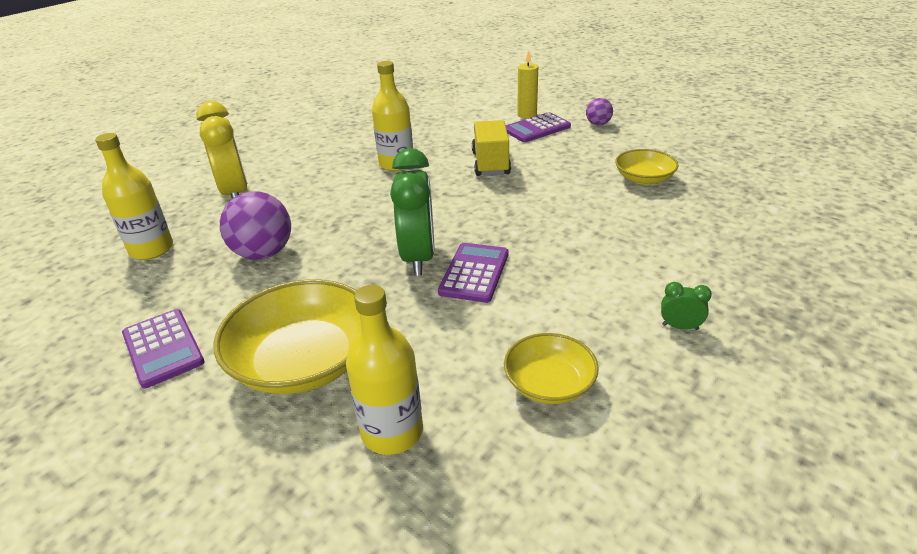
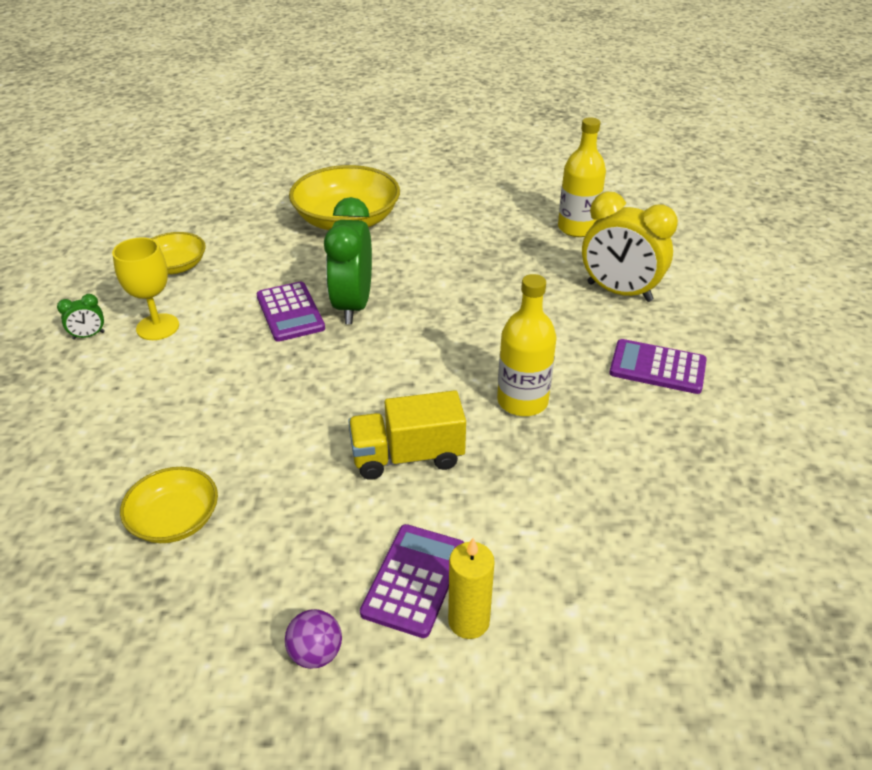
camera: 140 degrees right, 5 degrees up
purple calculator [122,309,205,388] -> purple calculator moved to [609,339,707,394]
purple ball [220,191,291,260] -> none
yellow bottle [346,285,423,455] -> none
green clock [390,148,435,276] -> green clock turned 45 degrees clockwise [324,197,372,324]
yellow truck [472,120,511,176] -> yellow truck turned 120 degrees clockwise [348,390,466,480]
none -> yellow goblet [112,237,179,340]

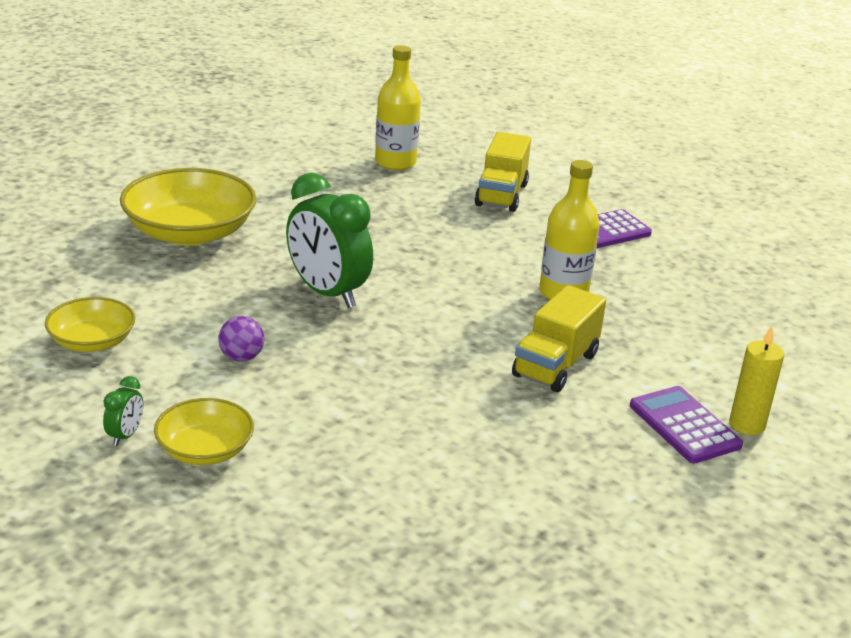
camera: 50 degrees left, 10 degrees down
yellow goblet [112,237,179,340] -> none
yellow bowl [120,467,218,543] -> yellow bowl moved to [154,398,254,465]
purple calculator [256,281,325,342] -> none
purple ball [285,609,342,669] -> purple ball moved to [218,316,264,362]
yellow clock [582,192,678,302] -> yellow truck [475,132,531,212]

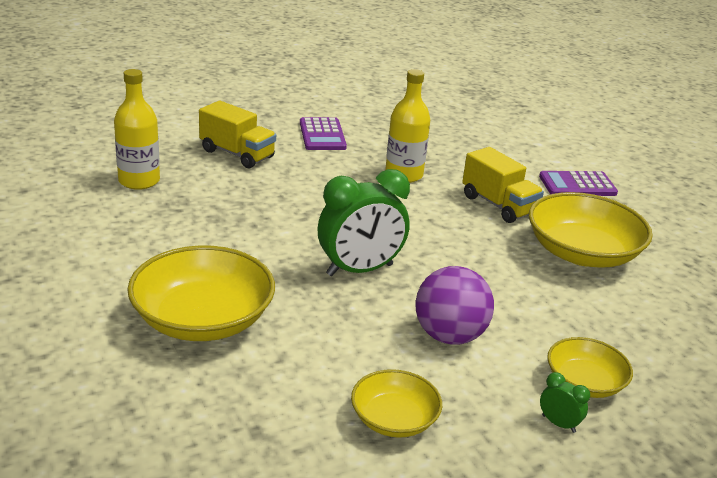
camera: 70 degrees left, 0 degrees up
purple ball [218,316,264,362] -> purple ball [416,266,494,345], size x1.87
yellow candle [729,326,784,435] -> none
none -> yellow bowl [529,192,653,268]

